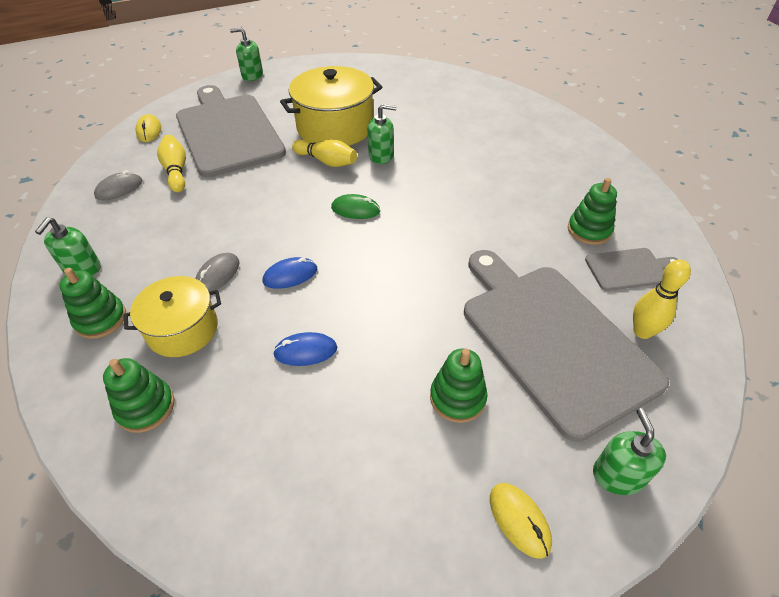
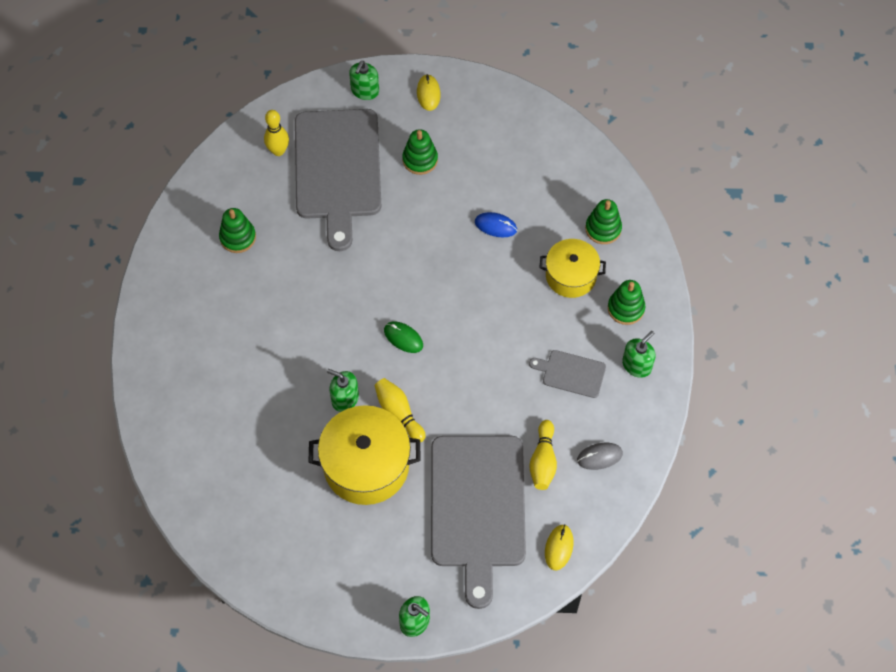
camera: 155 degrees left, 15 degrees up
grey mouse [195,253,239,292] -> none
blue mouse [263,257,317,289] -> none
grey cutting board [585,248,678,291] -> grey cutting board moved to [529,350,606,398]

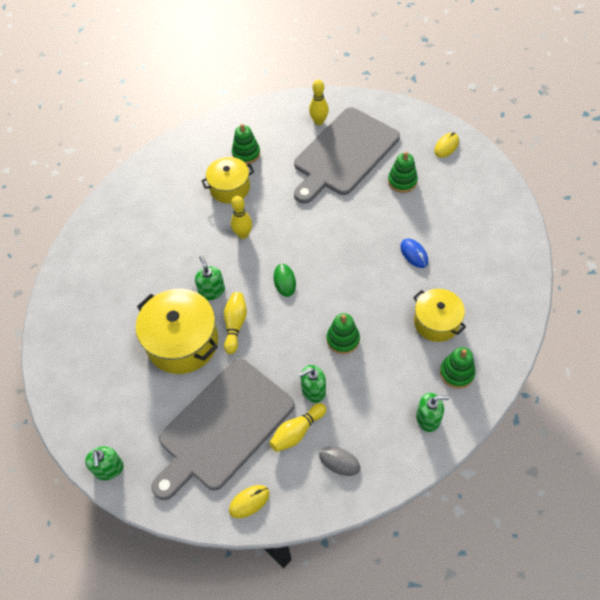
camera: 45 degrees right, 5 degrees down
green soap dispenser [349,61,379,100] -> green soap dispenser moved to [299,365,326,403]
grey cutting board [529,350,606,398] -> none
green stacking toy [585,199,622,244] -> green stacking toy moved to [327,313,360,354]
none -> yellow pot [201,157,254,204]
none -> yellow bowling pin [231,196,252,239]

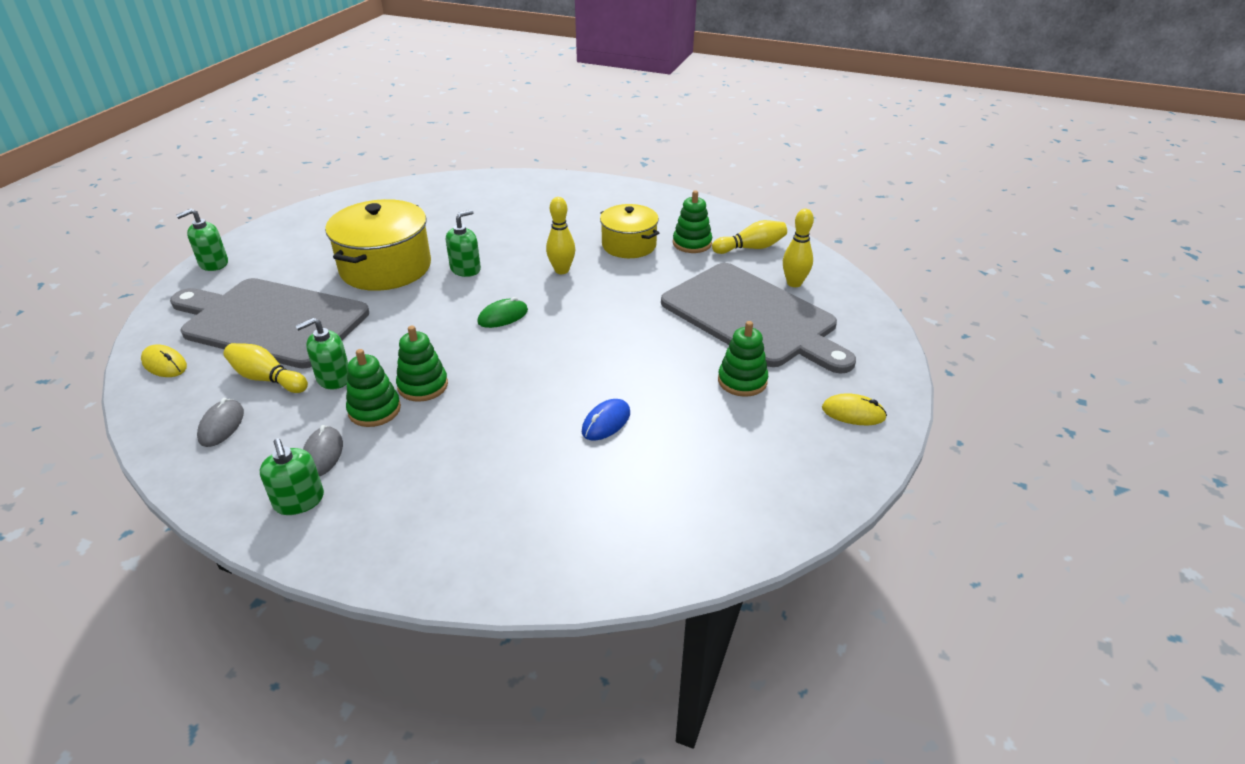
camera: 65 degrees right, 20 degrees down
yellow bowling pin [224,292,247,354] -> yellow bowling pin moved to [712,220,787,254]
grey cutting board [294,107,400,204] -> grey cutting board turned 150 degrees counterclockwise [661,263,856,374]
green soap dispenser [299,365,326,403] -> green soap dispenser turned 75 degrees counterclockwise [296,318,348,390]
yellow pot [413,289,466,342] -> none
green stacking toy [440,347,475,389] -> green stacking toy moved to [346,349,401,427]
none -> grey mouse [303,425,343,476]

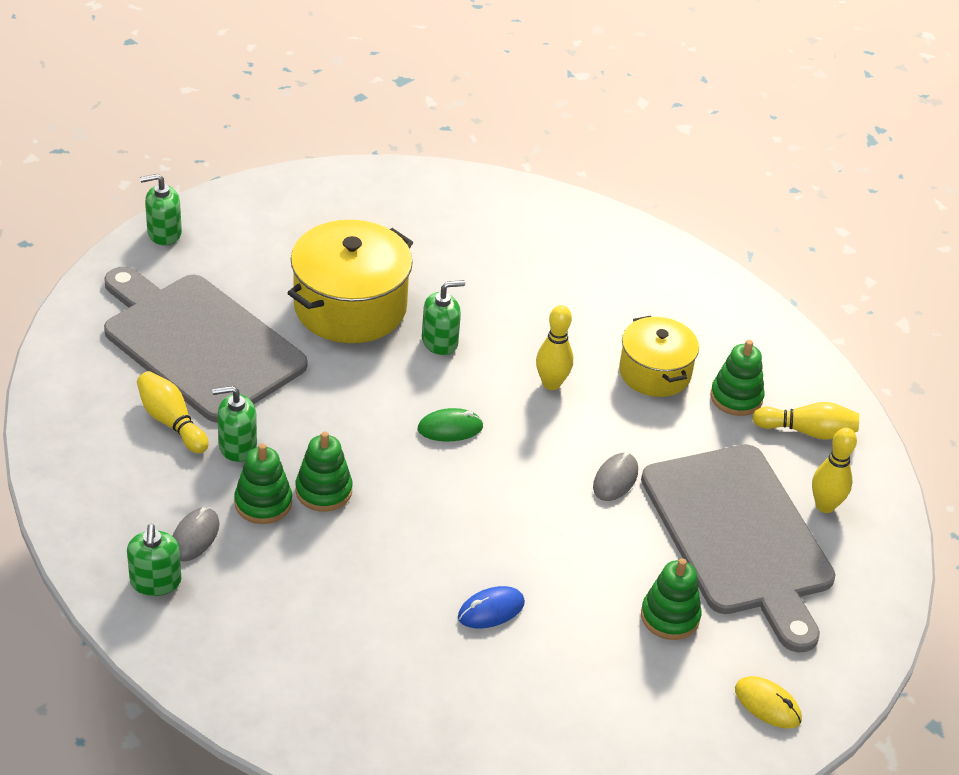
camera: 20 degrees right, 5 degrees up
yellow mouse [141,344,187,377] -> none
grey mouse [197,398,244,447] -> grey mouse moved to [593,452,638,501]

